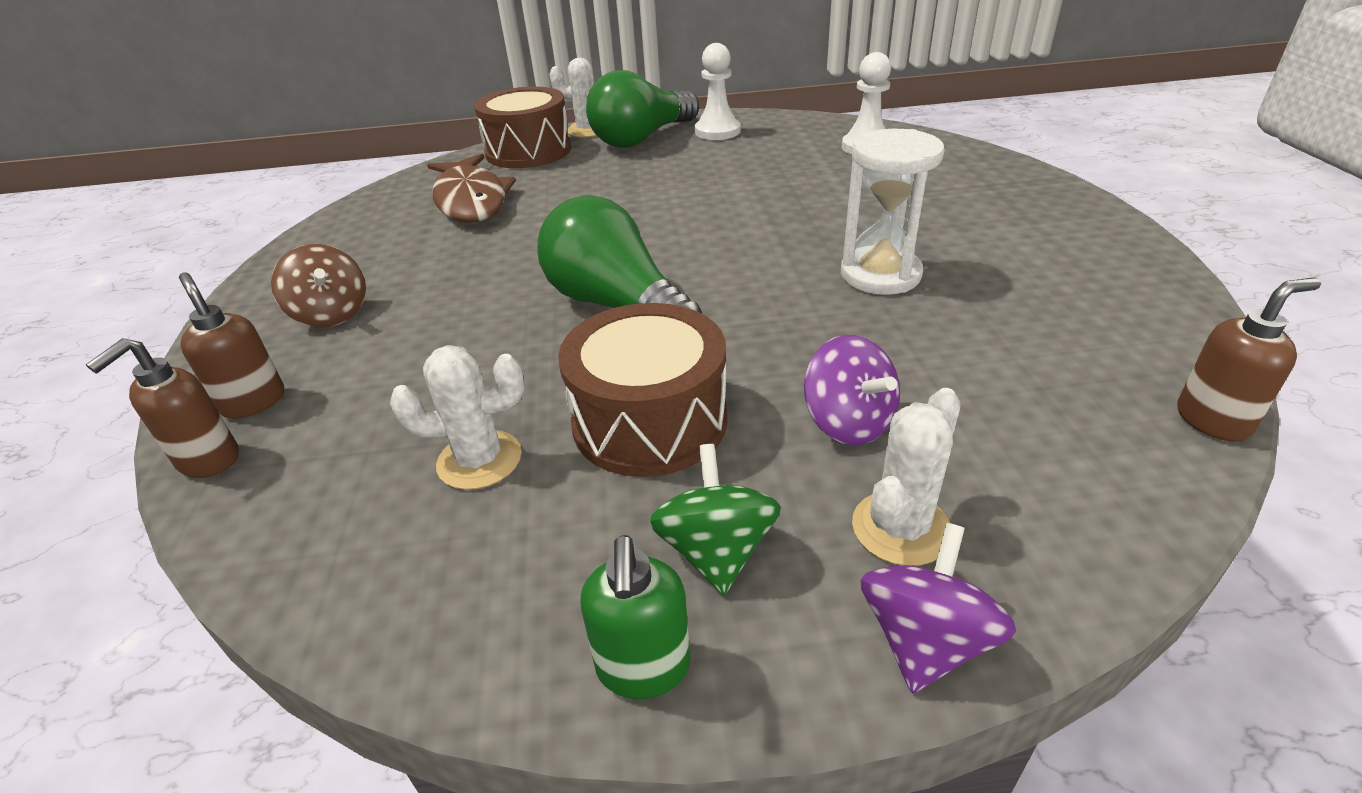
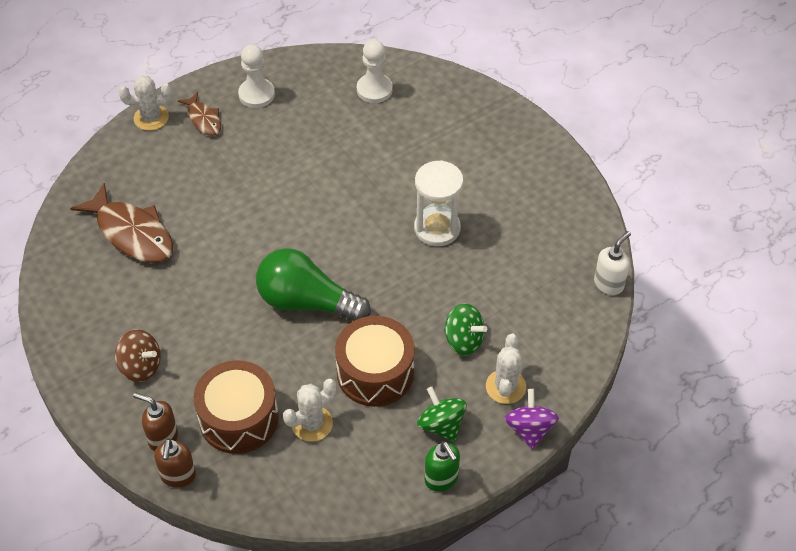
camera: 30 degrees left, 15 degrees up
brown drum [474,86,571,168] -> brown drum moved to [194,360,279,454]
green light bulb [586,70,699,148] -> brown fish [178,92,221,136]
purple spinning top [804,335,900,445] -> green spinning top [444,303,487,355]
brown soap dispenser [1177,277,1321,442] -> white soap dispenser [594,231,631,295]

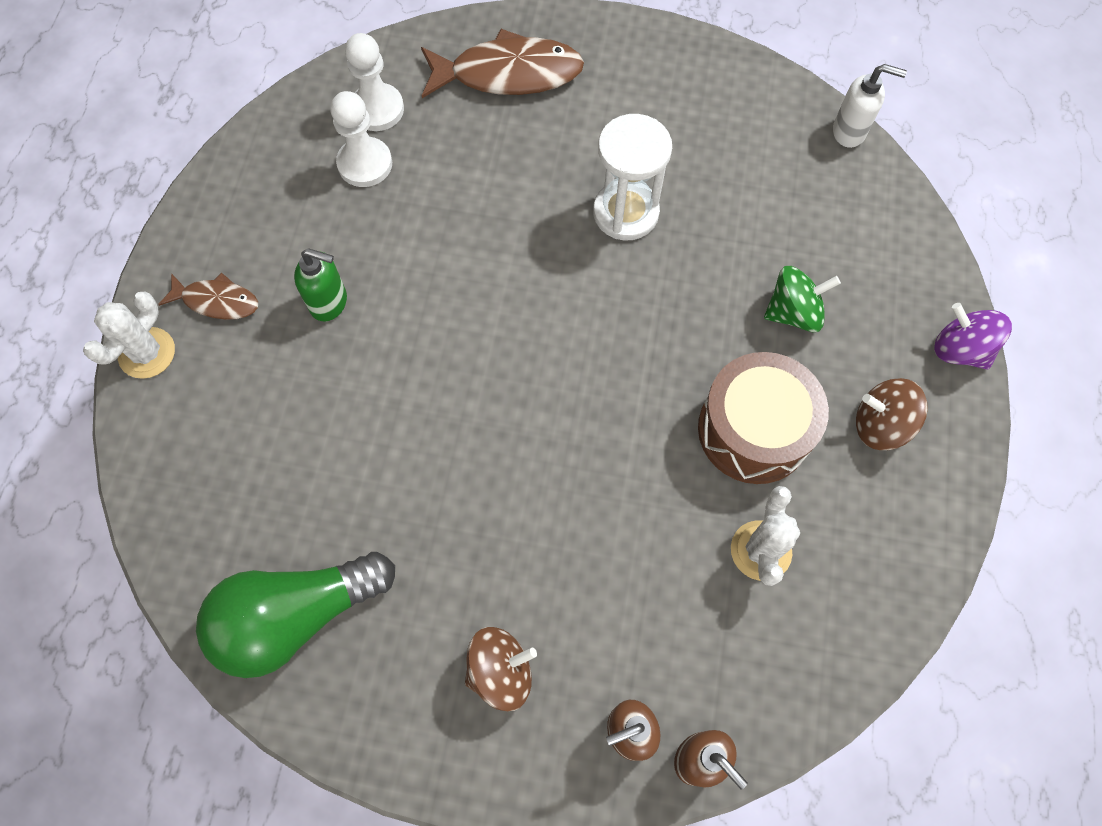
camera: 45 degrees left, 15 degrees up
brown fish [70,183,173,263] -> brown fish moved to [421,29,584,98]
brown drum [194,360,279,454] -> none
white pawn [238,44,275,108] -> white pawn moved to [330,91,392,187]
green light bulb [256,248,371,321] -> green light bulb moved to [196,552,395,678]
green spinning top [417,387,467,442] -> brown spinning top [856,378,928,450]
green soap dispenser [425,441,460,492] -> green soap dispenser moved to [294,248,347,321]
white cactus [486,334,526,404] -> none
white soap dispenser [594,231,631,295] -> white soap dispenser turned 105 degrees clockwise [833,64,907,148]

